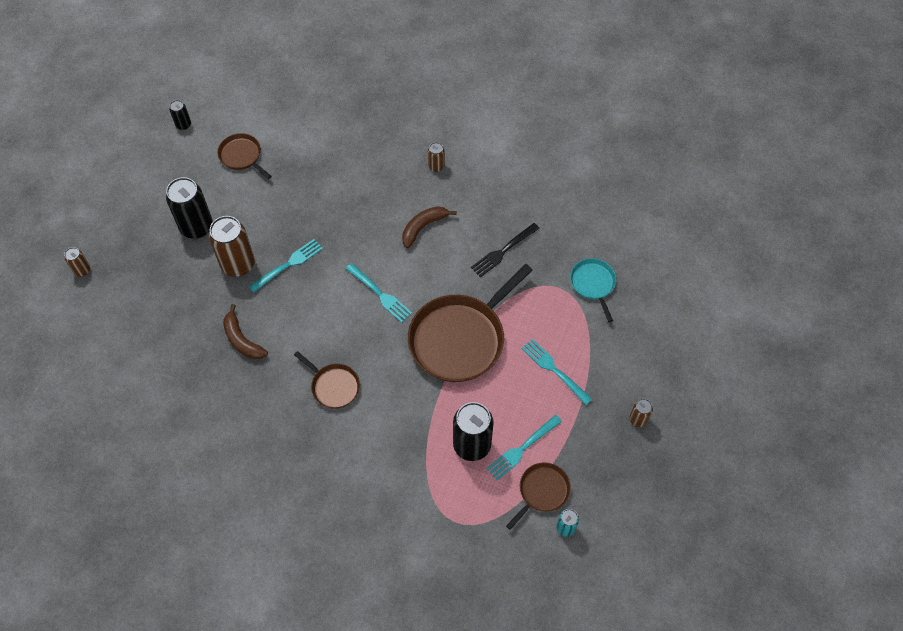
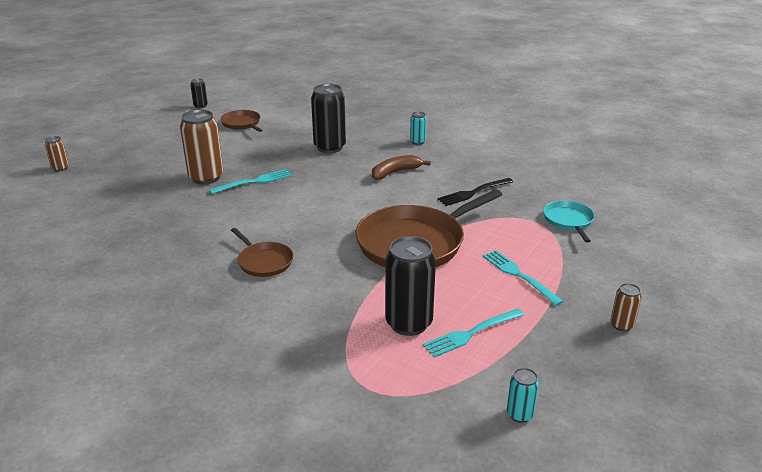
camera: 10 degrees right, 30 degrees down
black can [166,177,213,239] -> black can moved to [311,84,346,153]
brown banana [223,304,268,359] -> none
turquoise fork [345,263,412,323] -> none
brown can [428,142,445,172] -> turquoise can [410,112,427,145]
brown pan [506,462,571,530] -> none

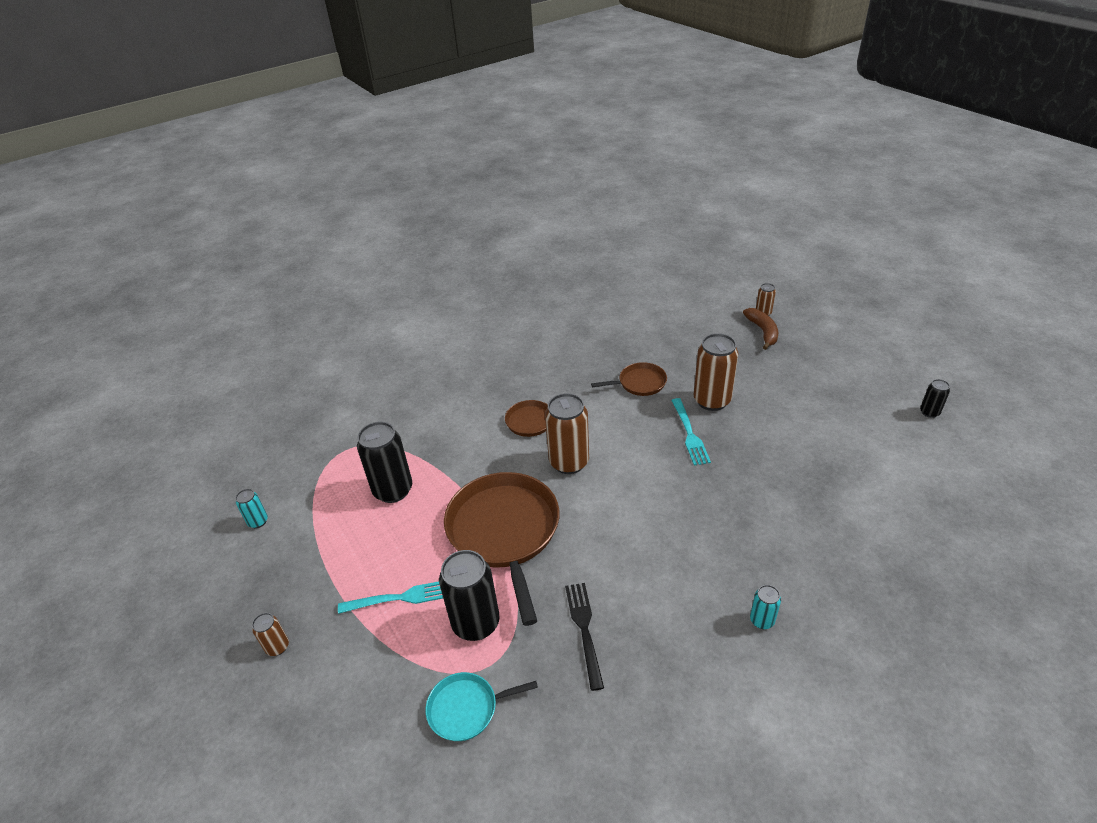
camera: 115 degrees right, 10 degrees up
brown pan [220,110,262,132] -> brown pan moved to [591,362,667,396]
black can [311,84,346,153] -> black can moved to [439,550,500,641]
brown banana [372,155,431,180] -> brown banana moved to [743,308,778,350]
turquoise fork [423,308,524,358] -> none
turquoise pan [543,200,595,243] -> turquoise pan turned 150 degrees clockwise [425,672,538,741]
none -> brown can [545,393,589,474]

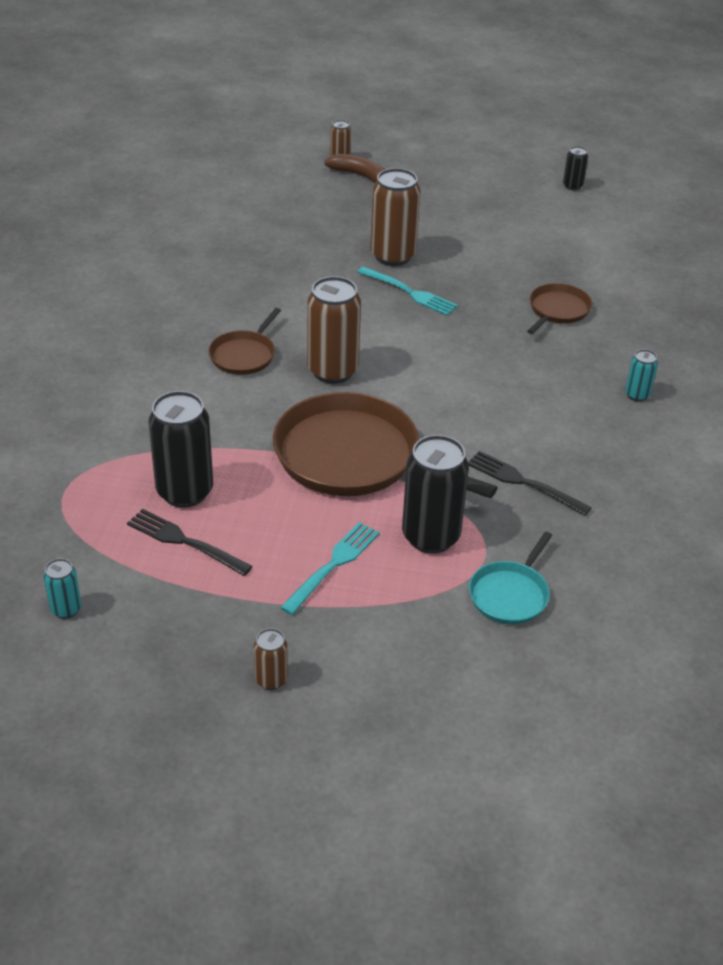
camera: 50 degrees left, 0 degrees up
brown pan [591,362,667,396] -> brown pan moved to [527,283,592,334]
none -> black fork [127,509,253,576]

